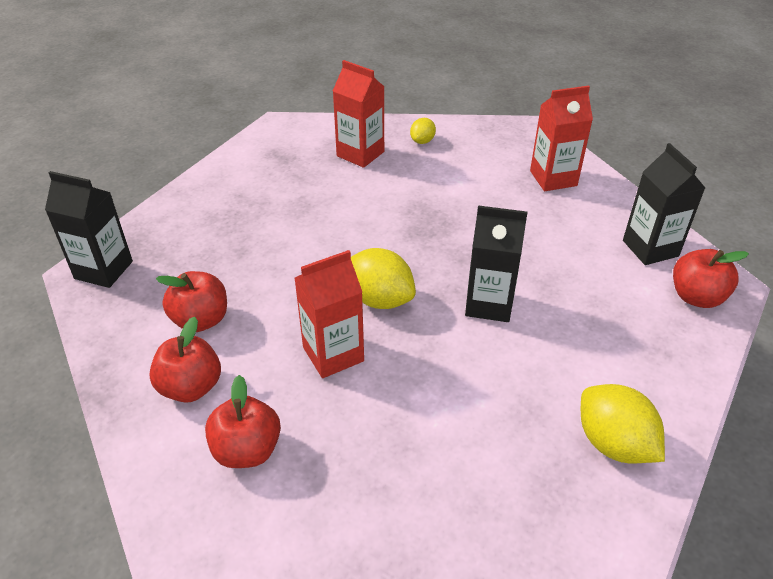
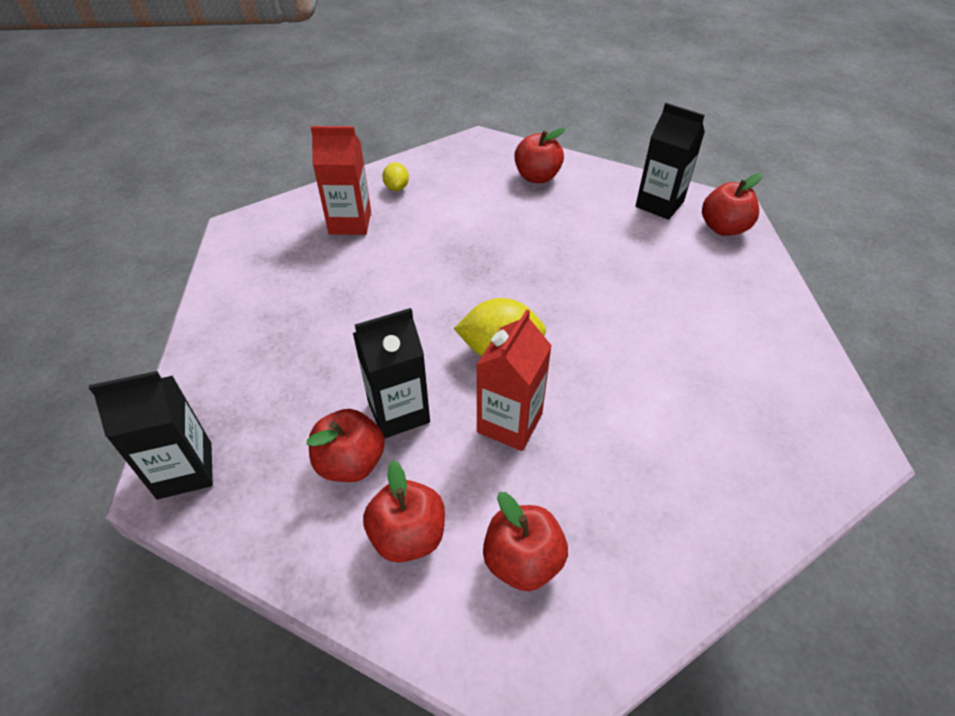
camera: 35 degrees left, 5 degrees up
black carton [465,205,527,322] -> black carton moved to [353,308,430,438]
red carton [530,86,593,191] -> red apple [514,128,566,183]
yellow lemon [581,384,665,463] -> none

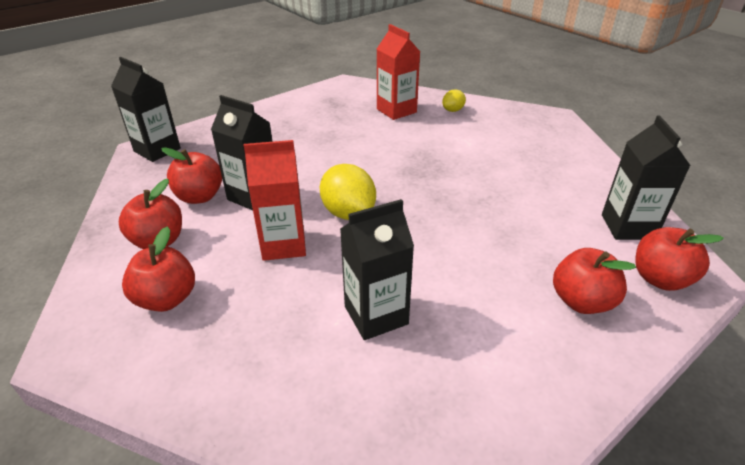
camera: 55 degrees right, 10 degrees down
red apple [514,128,566,183] -> red apple moved to [553,248,636,314]
none -> black carton [340,199,414,340]

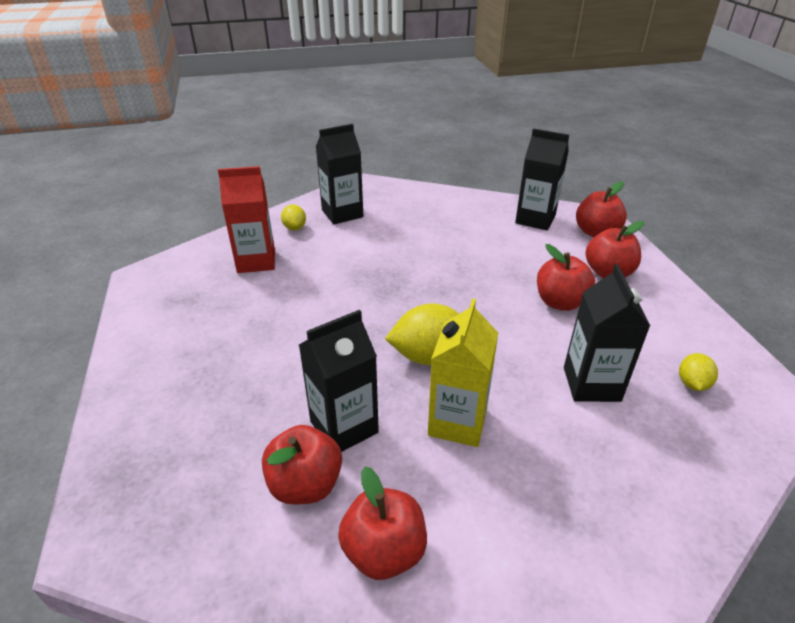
camera: 65 degrees left, 0 degrees up
black carton [111,57,181,162] -> black carton moved to [316,124,363,224]
red apple [122,226,195,312] -> red apple moved to [537,244,595,311]
red carton [244,140,306,261] -> yellow carton [428,298,498,447]
none -> yellow lemon [679,353,718,391]

